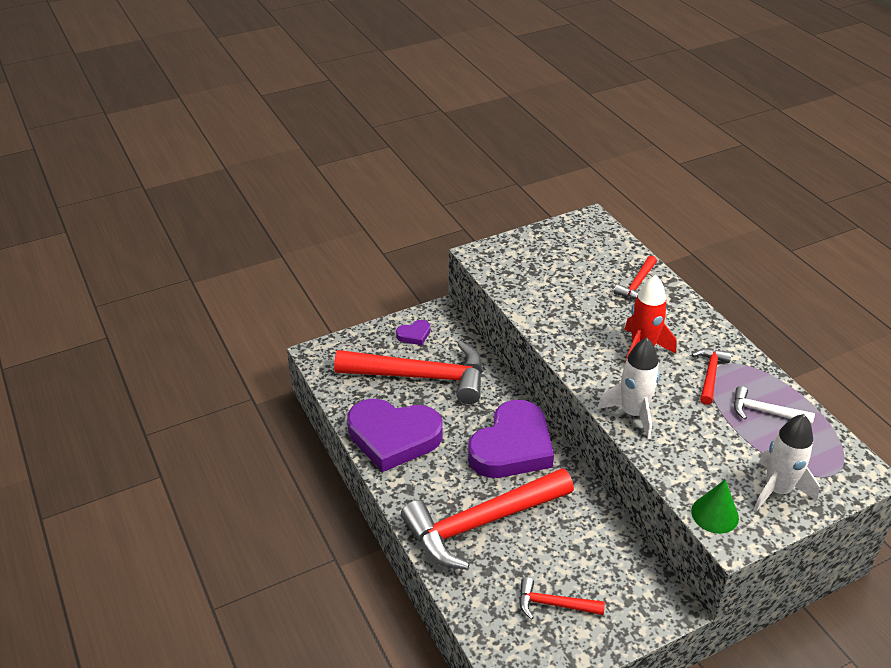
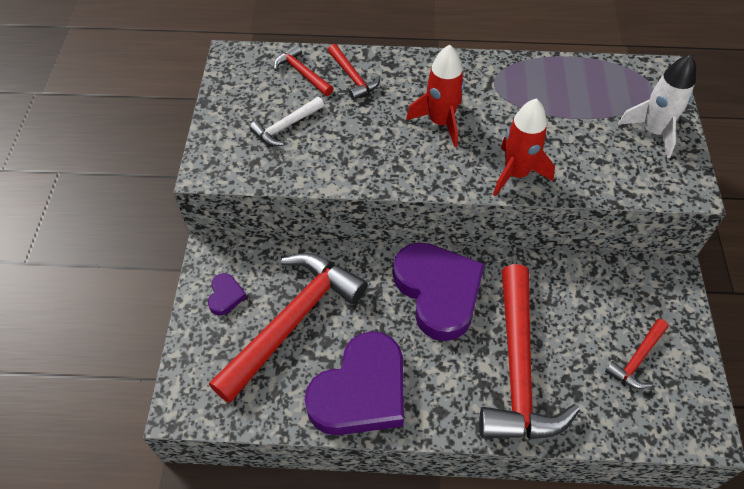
camera: 60 degrees left, 15 degrees up
white rocket [597,338,660,439] -> red rocket [493,98,555,197]
green cone [691,480,739,534] -> none
red hammer [692,348,732,405] -> red hammer moved to [274,44,334,96]
white hammer [734,386,815,425] -> white hammer moved to [250,97,324,146]

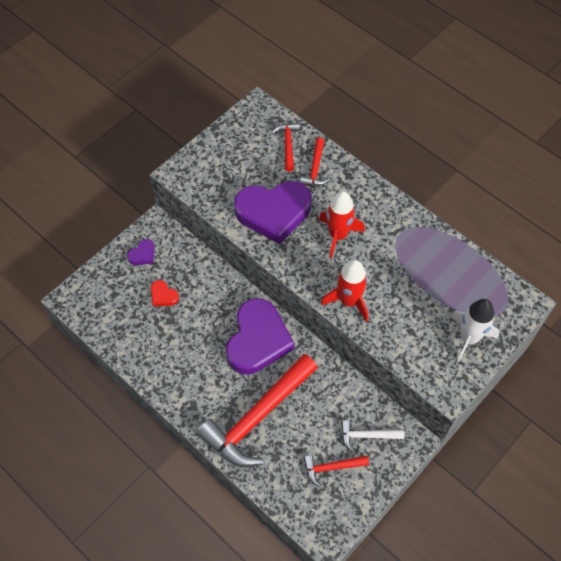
camera: 40 degrees right, 5 degrees up
red hammer [209,253,368,403] -> red heart [151,280,179,306]
white hammer [250,97,324,146] -> white hammer moved to [341,420,405,452]
purple heart [305,331,404,435] -> purple heart moved to [234,181,312,244]

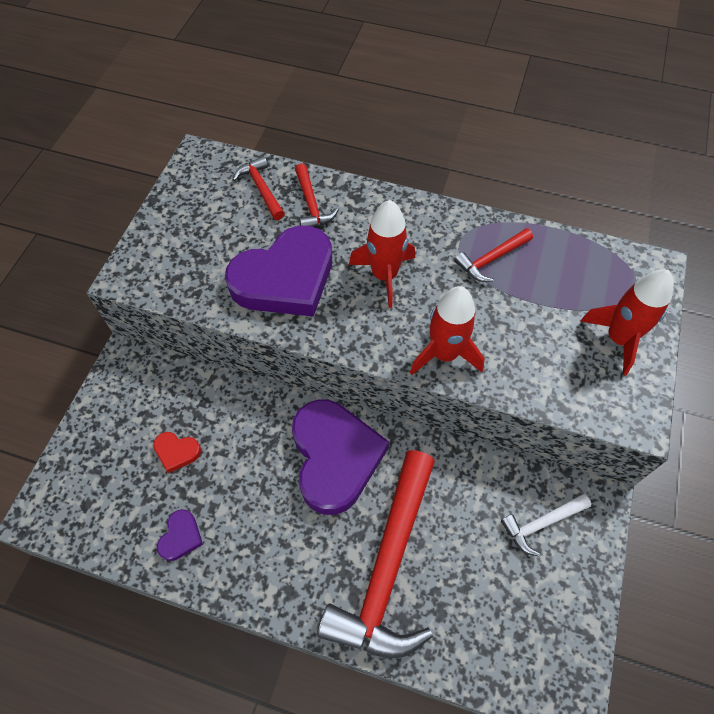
camera: 25 degrees left, 0 degrees up
purple heart [127,239,155,265] -> purple heart moved to [157,509,203,561]
red hammer [304,455,369,487] -> red hammer moved to [454,228,533,282]
white rocket [451,299,499,362] -> red rocket [580,269,674,375]

